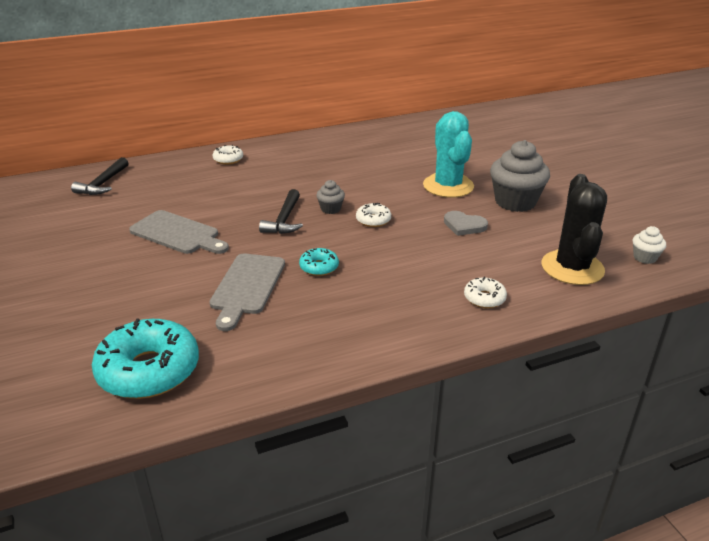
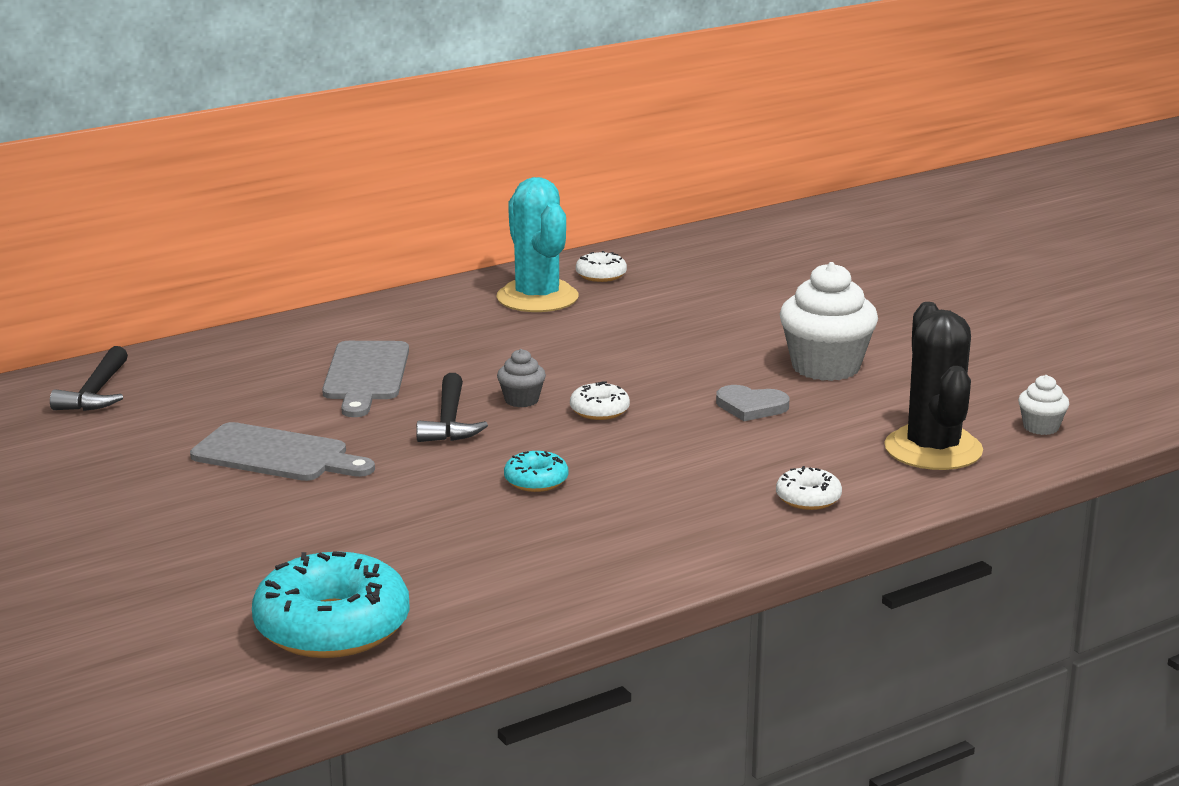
camera: 10 degrees left, 10 degrees down
grey cutting board [210,253,285,331] -> grey cutting board moved to [322,341,409,417]
white donut [213,145,243,165] -> white donut moved to [576,251,627,282]
turquoise cactus [423,111,474,198] -> turquoise cactus moved to [496,177,579,312]
grey cupcake [490,140,550,212] -> white cupcake [780,262,878,381]

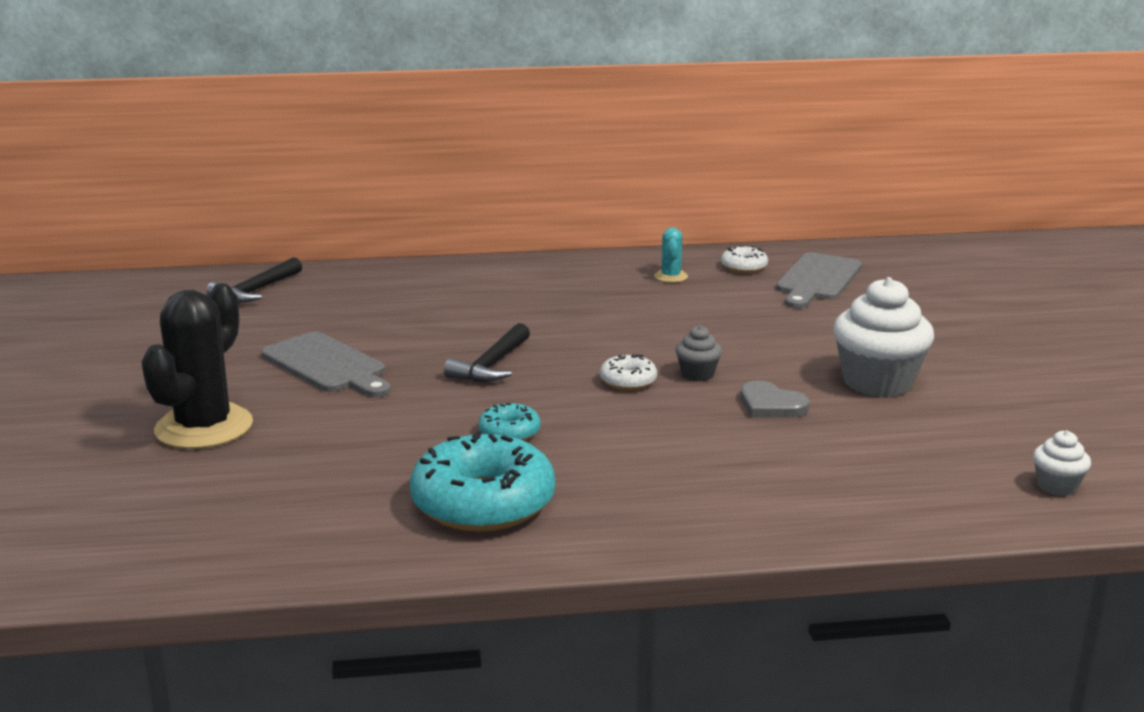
camera: 25 degrees right, 0 degrees up
turquoise donut [252,551,410,658] -> turquoise donut moved to [410,430,555,532]
grey cutting board [322,341,409,417] -> grey cutting board moved to [776,252,862,308]
turquoise cactus [496,177,579,312] -> turquoise cactus [654,228,688,283], size x0.45
grey cupcake [497,349,546,407] -> grey cupcake moved to [675,325,722,381]
white donut [776,466,842,510] -> none
black cactus [884,302,983,470] -> black cactus moved to [141,283,253,449]

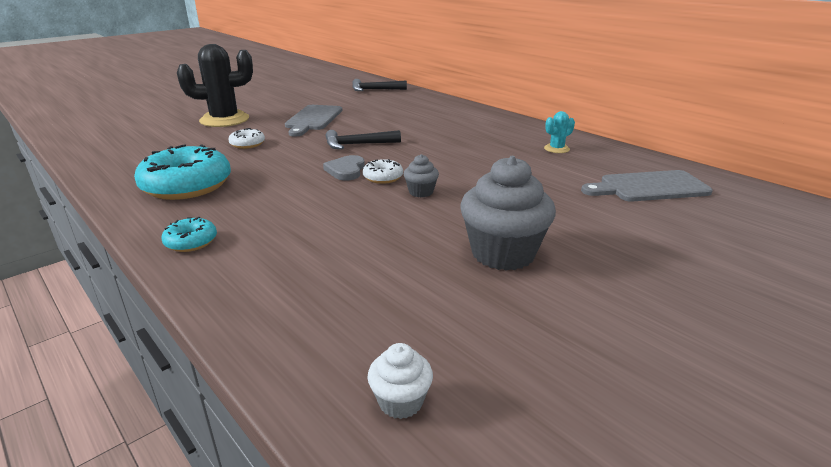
camera: 55 degrees right, 5 degrees up
turquoise donut [479,403,540,441] -> turquoise donut moved to [161,217,217,252]
white donut [721,246,768,273] -> white donut moved to [228,128,265,149]
grey heart [741,380,809,418] -> grey heart moved to [323,155,365,181]
white cupcake [833,277,934,397] -> grey cupcake [461,156,556,271]

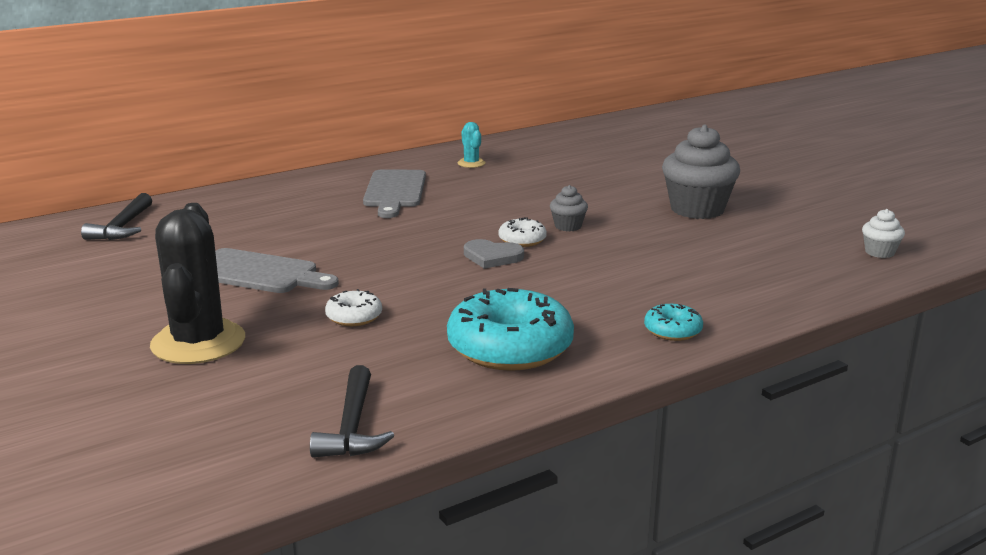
camera: 80 degrees left, 5 degrees down
black hammer [326,130,401,149] -> black hammer moved to [310,365,394,457]
grey cutting board [581,170,713,202] -> grey cutting board moved to [363,170,426,218]

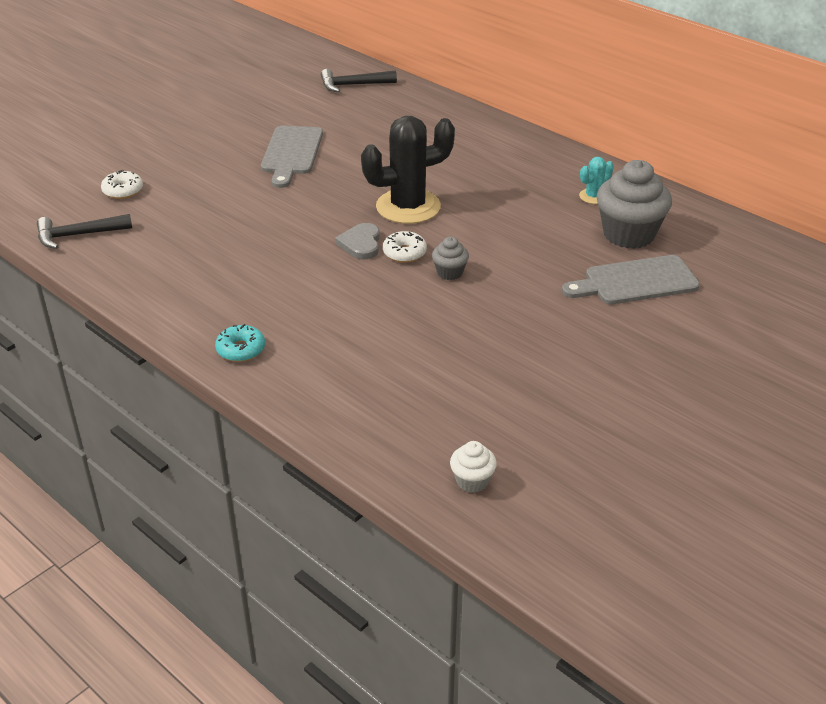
camera: 75 degrees right, 15 degrees up
black cactus [150,203,245,364] -> black cactus moved to [361,116,455,224]
white donut [325,289,382,326] -> white donut moved to [101,170,143,199]
grey cutting board [363,170,426,218] -> grey cutting board moved to [562,255,700,304]
turquoise donut [447,288,574,371] -> none
grey cupcake [662,125,740,219] -> grey cupcake moved to [597,160,672,249]

